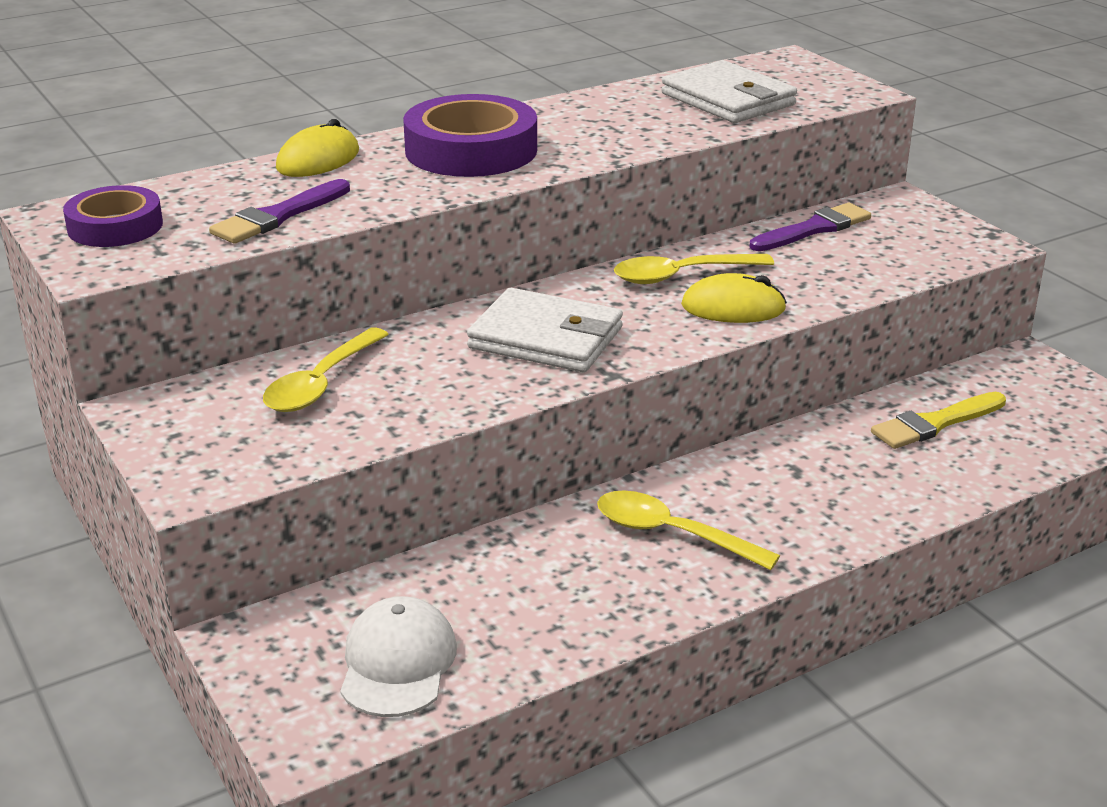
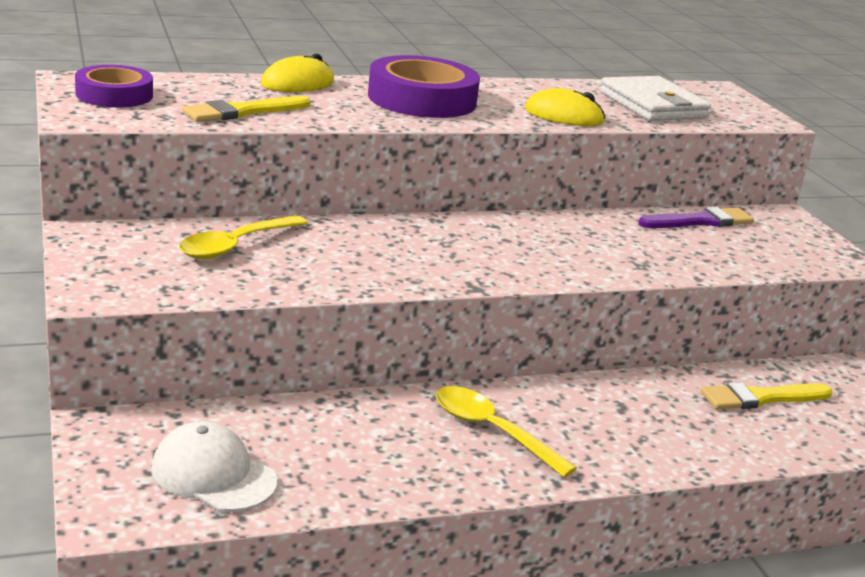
camera: 10 degrees right, 5 degrees down
purple brush [209,179,350,244] -> yellow brush [182,96,311,122]
white cap [340,596,457,717] -> white cap turned 75 degrees counterclockwise [151,421,277,512]
white wallet [467,288,623,372] -> none
yellow spoon [614,254,774,284] -> none
yellow mouse [681,273,787,323] -> yellow mouse moved to [525,88,605,126]

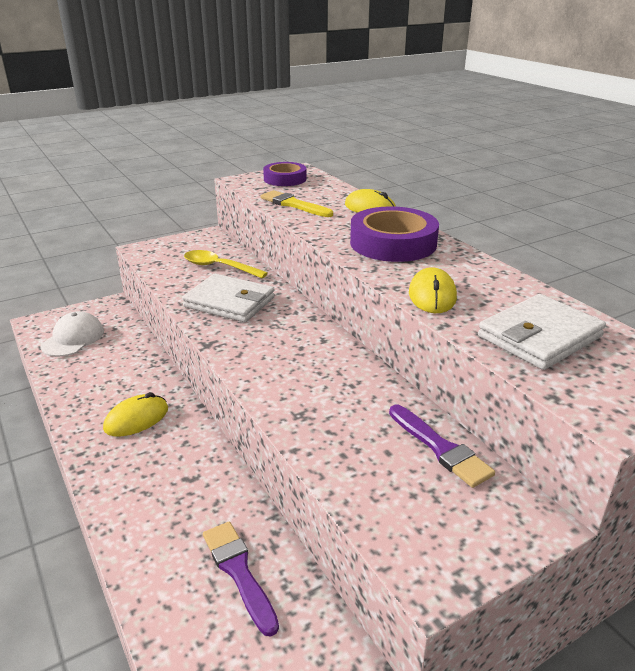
camera: 80 degrees right, 5 degrees up
yellow spoon [436,386,577,477] -> yellow mouse [103,392,168,437]
yellow brush [701,382,833,409] -> purple brush [203,522,279,637]
none -> white wallet [182,274,275,322]

